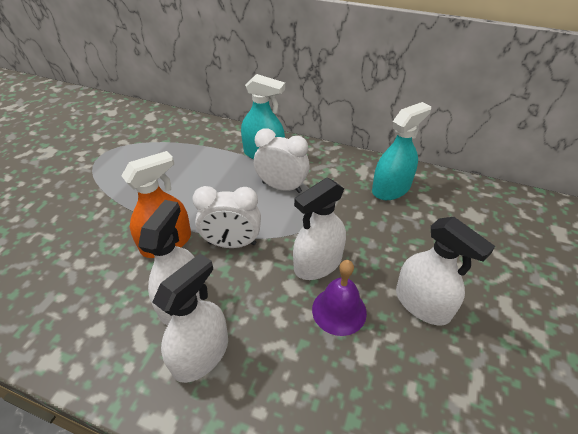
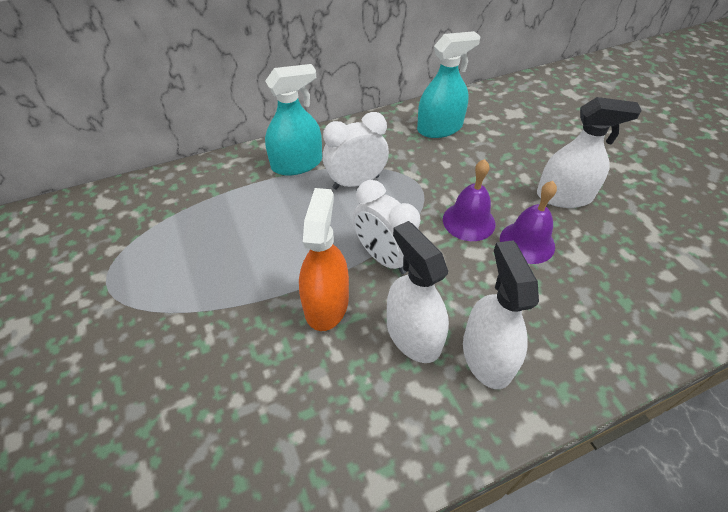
camera: 45 degrees left, 5 degrees up
white clock [192,186,261,248] -> white clock turned 90 degrees clockwise [353,180,421,274]
white spray bottle [293,178,346,280] -> purple bell [443,159,495,241]
turquoise spray bottle [372,102,431,200] -> turquoise spray bottle turned 60 degrees clockwise [417,31,481,138]

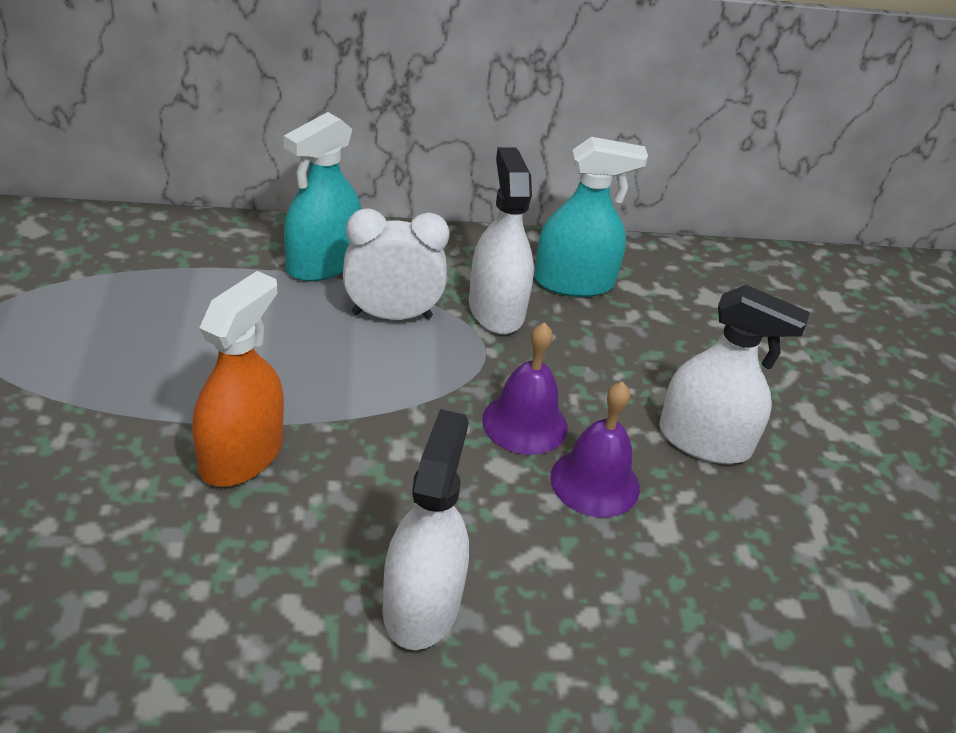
camera: 15 degrees right, 10 degrees down
turquoise spray bottle [265,64,322,176] -> turquoise spray bottle turned 135 degrees clockwise [284,112,361,282]
white clock [353,180,421,274] -> none
white spray bottle [387,221,449,363] -> white spray bottle moved to [469,147,534,334]

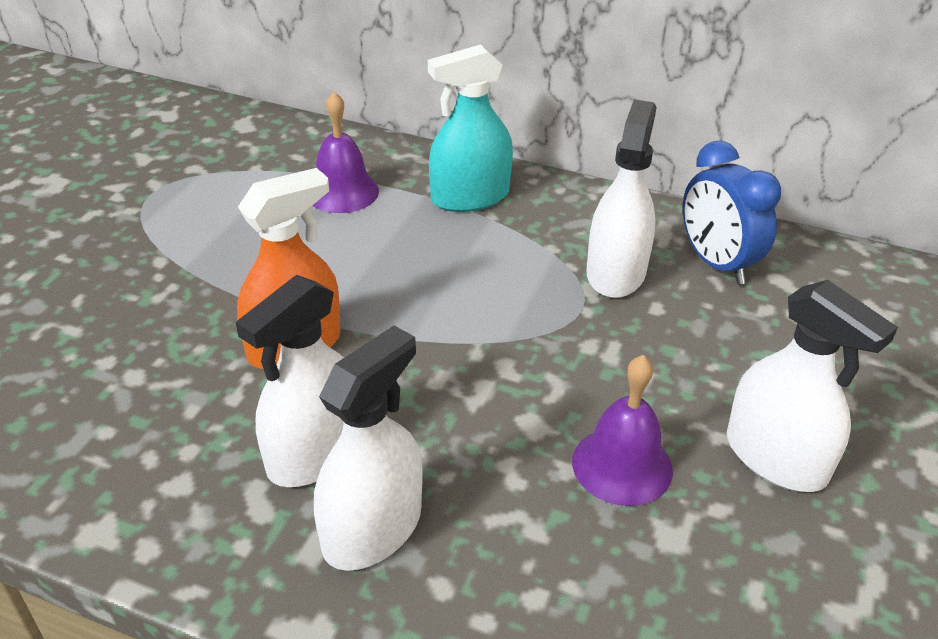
camera: 30 degrees right, 0 degrees up
white clock [343,208,449,320] -> none
purple bell [482,322,568,455] -> purple bell moved to [313,92,379,213]
turquoise spray bottle [534,137,648,297] -> blue clock [683,141,781,285]
none -> white spray bottle [236,275,344,487]

